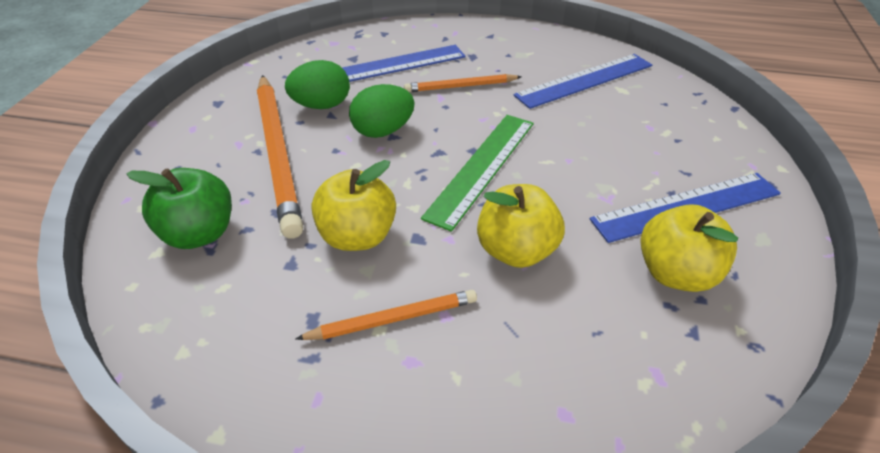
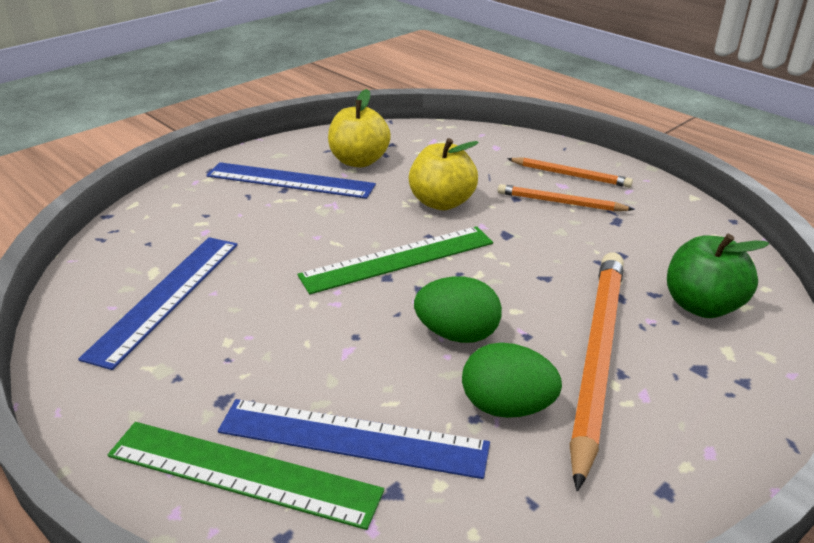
camera: 145 degrees left, 10 degrees down
yellow apple [312,160,396,251] -> none
orange pencil [404,74,522,92] -> orange pencil moved to [507,158,633,188]
blue ruler [513,54,652,109] -> blue ruler turned 75 degrees counterclockwise [78,237,238,370]
none -> green ruler [108,422,384,530]

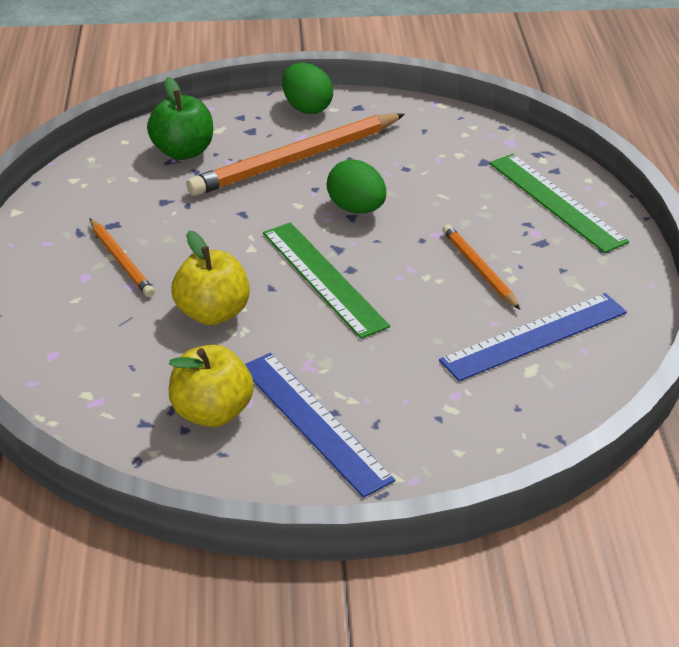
camera: 140 degrees left, 5 degrees up
blue ruler [218,399,490,479] -> none
green ruler [297,226,493,294] -> green ruler turned 45 degrees clockwise [263,223,390,339]
green egg [462,342,562,418] -> green egg moved to [282,63,333,114]
orange pencil [507,158,633,188] -> orange pencil moved to [442,224,520,309]

